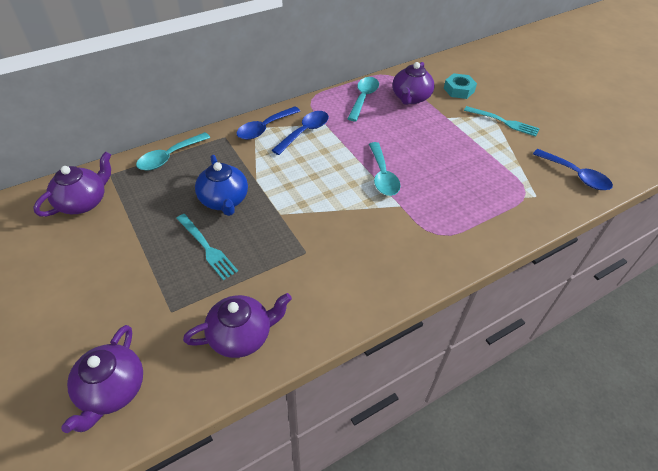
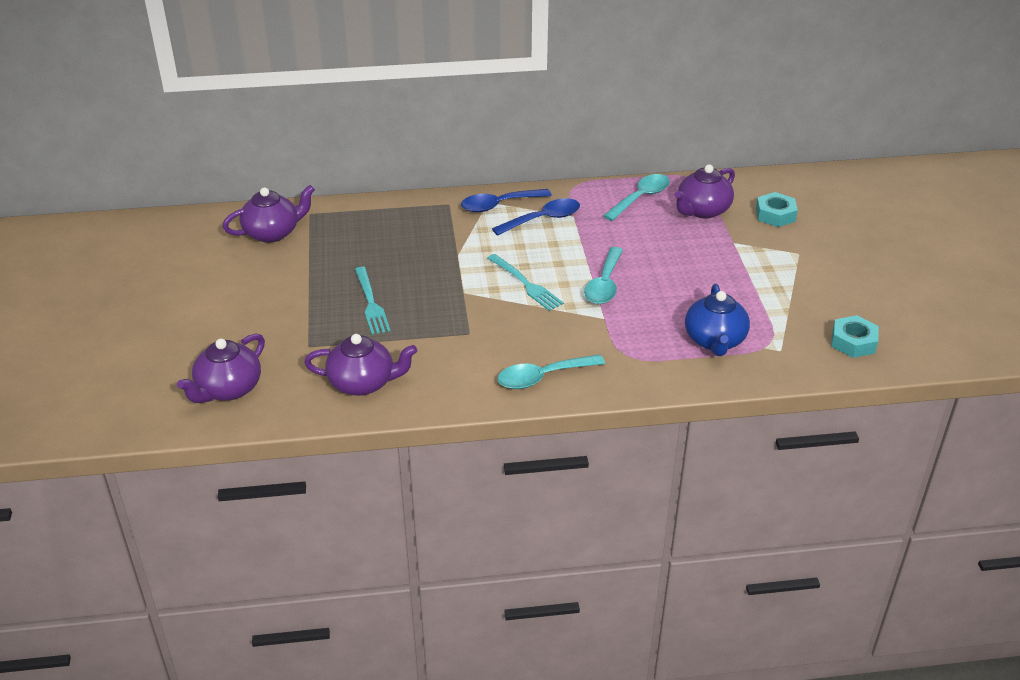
camera: 25 degrees right, 10 degrees down
turquoise spoon [136,132,211,171] -> turquoise spoon moved to [497,354,605,389]
blue teapot [195,155,248,216] -> blue teapot moved to [685,284,750,356]
turquoise fork [464,106,540,137] -> turquoise fork moved to [487,254,564,311]
blue spoon [533,149,613,190] -> turquoise nut [831,315,879,358]

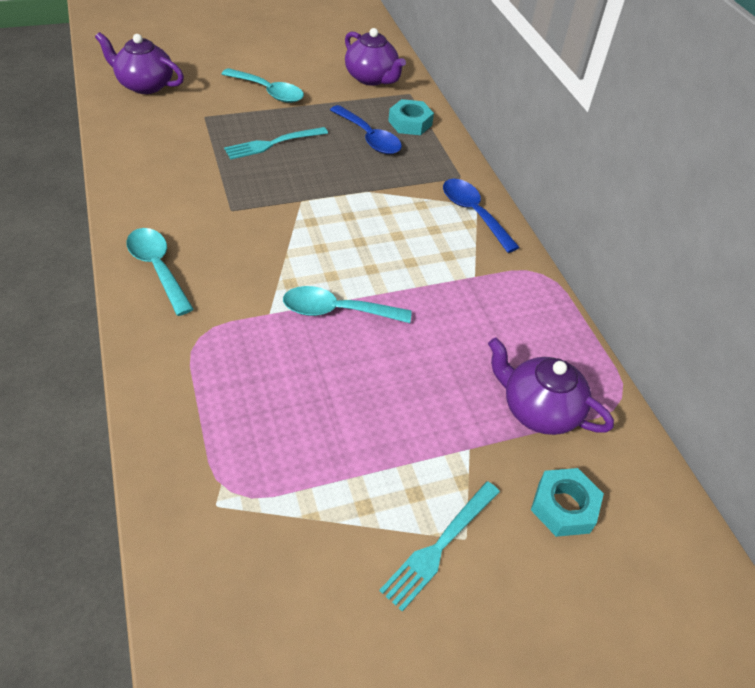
camera: 75 degrees right, 10 degrees up
purple teapot [304,334,417,396] -> none
turquoise fork [487,254,564,311] -> turquoise fork moved to [379,481,500,612]
blue spoon [492,198,580,236] -> blue spoon moved to [330,105,402,154]
turquoise spoon [603,174,670,221] -> turquoise spoon moved to [222,68,304,103]
blue teapot [685,284,750,356] -> none
turquoise nut [831,315,879,358] -> turquoise nut moved to [388,99,434,135]

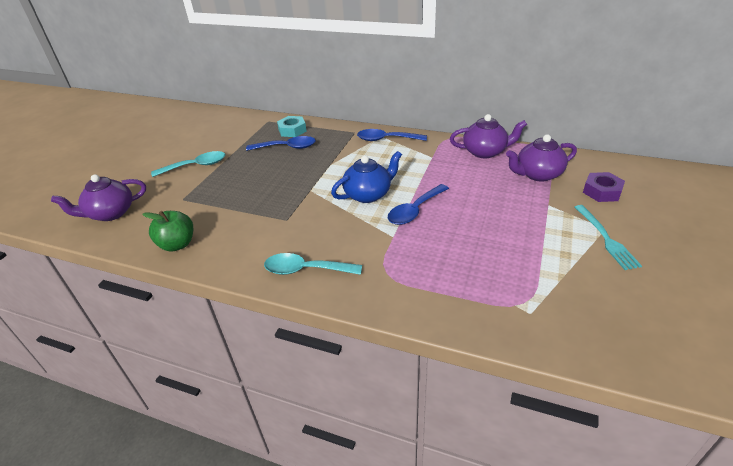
camera: 45 degrees left, 10 degrees down
turquoise fork [224,127,328,160] -> none
turquoise spoon [283,286,411,323] -> blue spoon [388,184,449,225]
purple teapot [345,28,406,86] -> purple teapot moved to [450,114,527,158]
turquoise nut [531,468,604,537] -> purple nut [583,172,625,202]
none -> green apple [142,211,194,251]
none -> blue teapot [331,151,402,203]

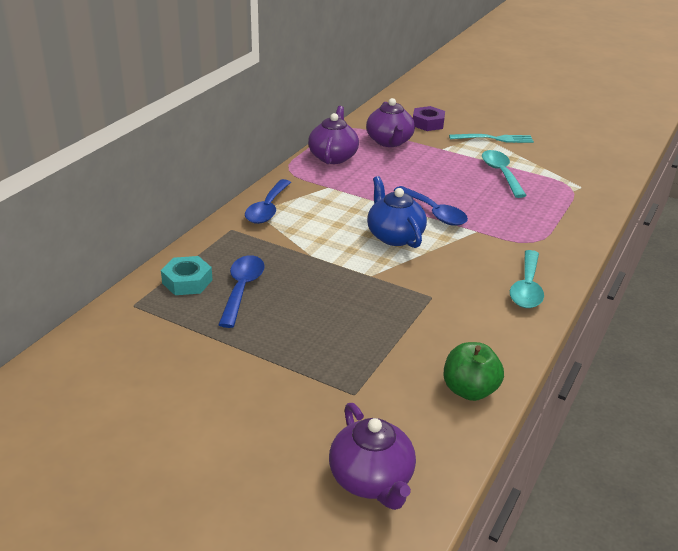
camera: 85 degrees left, 5 degrees down
turquoise spoon [151,151,225,177] -> turquoise spoon moved to [482,150,527,198]

